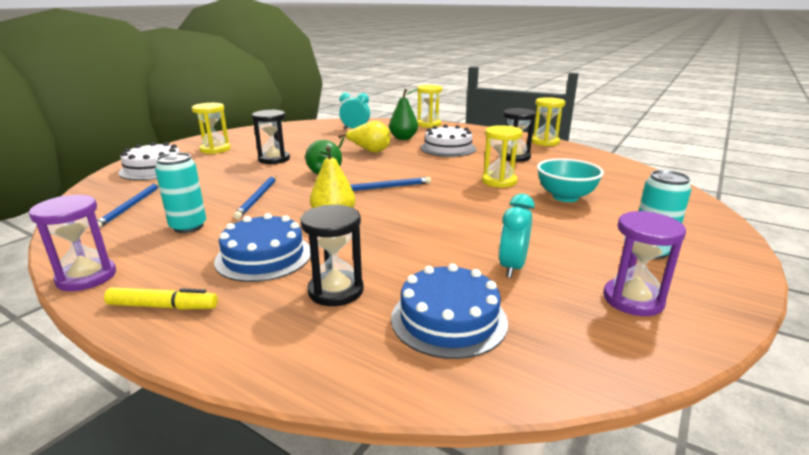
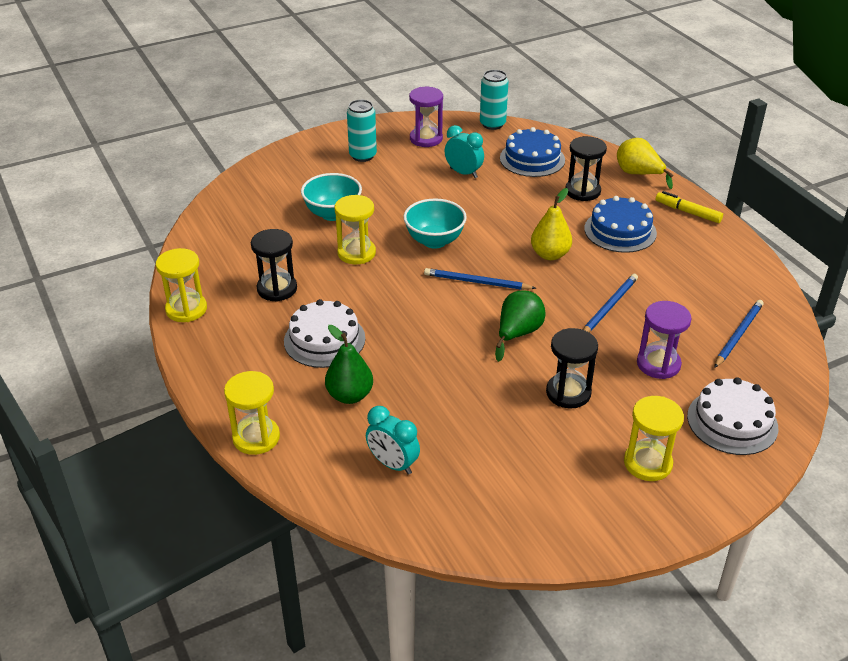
camera: 150 degrees left, 15 degrees up
purple hourglass [29,195,116,291] -> purple hourglass moved to [637,301,692,379]
turquoise can [155,152,206,233] -> turquoise can moved to [480,70,508,130]
yellow pear [338,121,390,153] -> yellow pear moved to [617,138,673,189]
turquoise clock [499,194,535,278] -> turquoise clock turned 105 degrees counterclockwise [445,125,484,178]
none -> turquoise bowl [403,199,467,249]

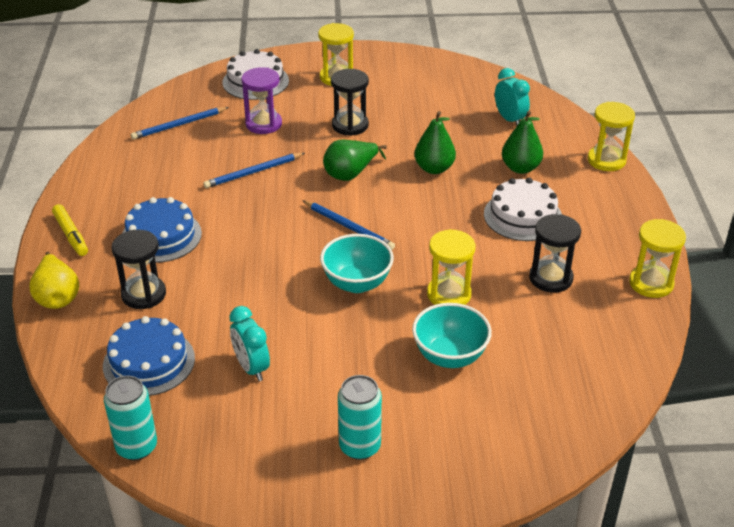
camera: 155 degrees left, 0 degrees up
purple hourglass [409,87,443,147] -> none
yellow pear [531,188,572,260] -> none
none -> green pear [414,111,456,174]

